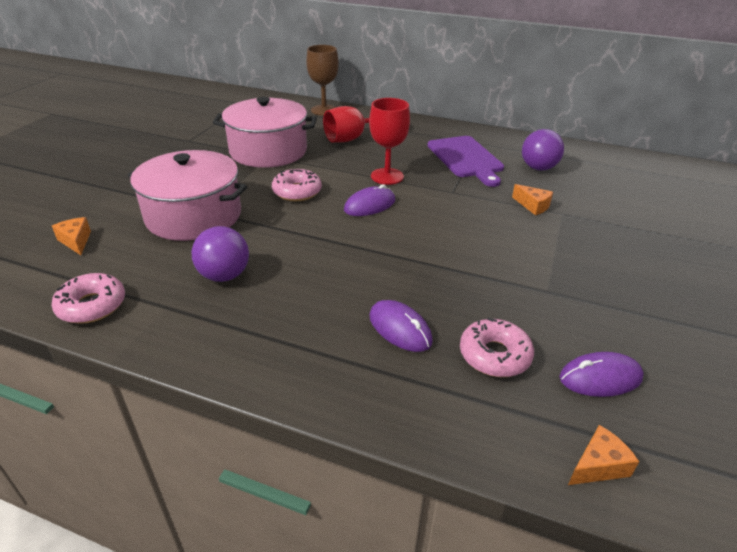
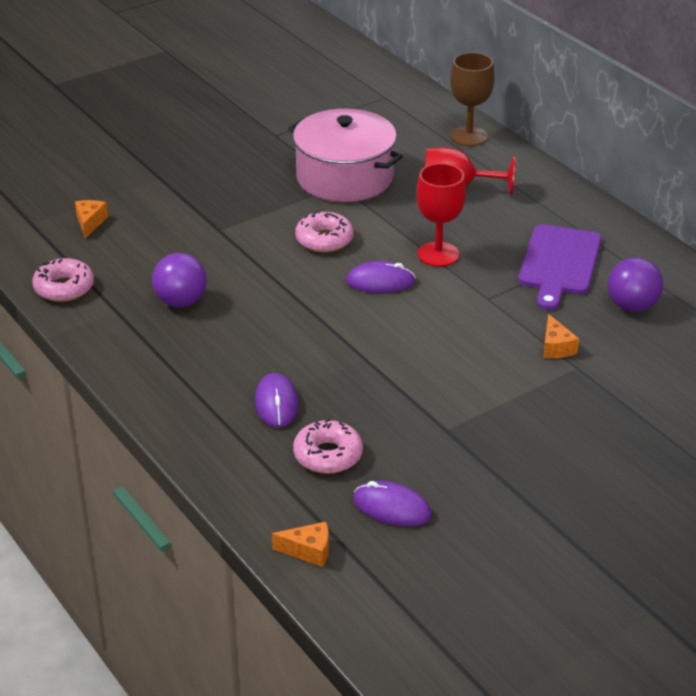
camera: 35 degrees right, 0 degrees up
pink pot [127,150,247,241] -> none

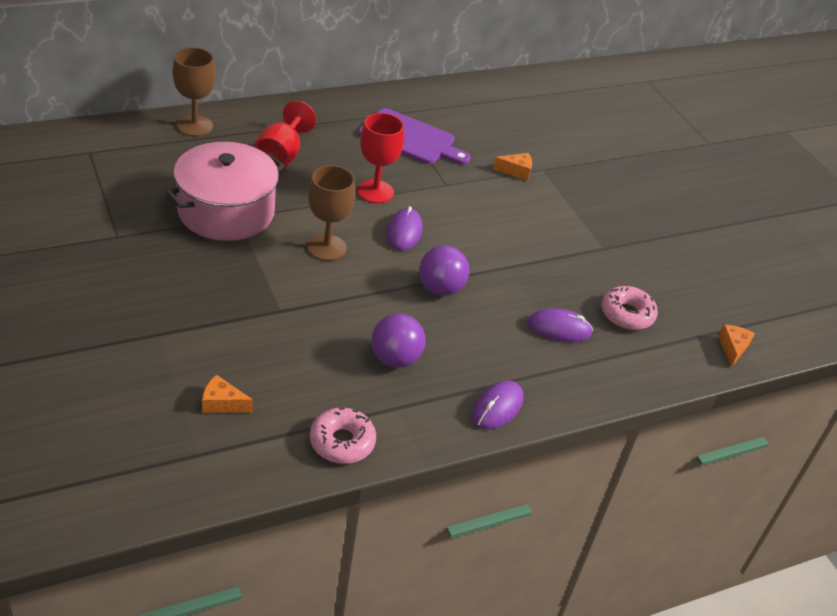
camera: 85 degrees left, 5 degrees up
pink donut [295,211,354,252] -> brown goblet [307,165,356,261]
purple mouse [353,481,432,526] -> purple mouse moved to [472,380,524,430]
purple ball [608,257,663,312] -> purple ball moved to [419,245,469,295]

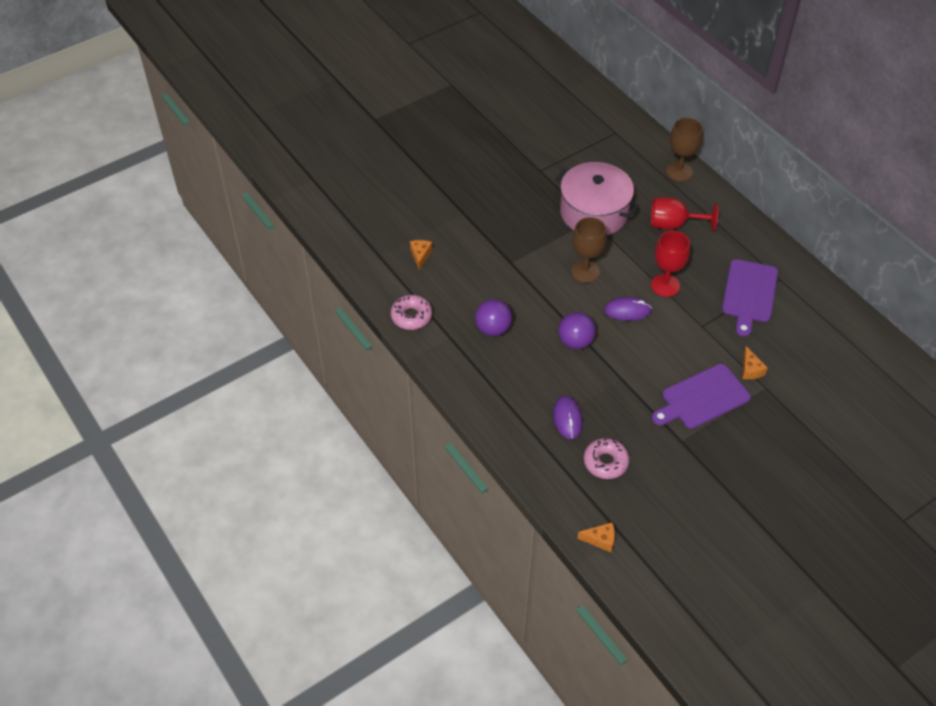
camera: 85 degrees right, 10 degrees up
purple mouse [472,380,524,430] -> none
none -> purple cutting board [652,364,751,429]

